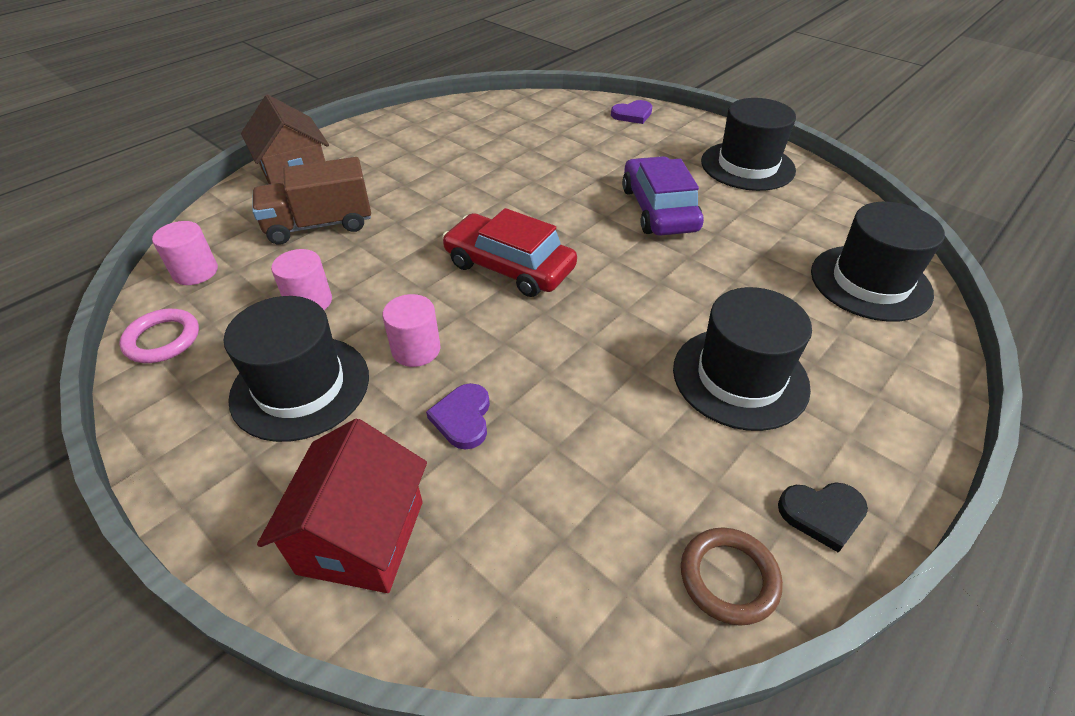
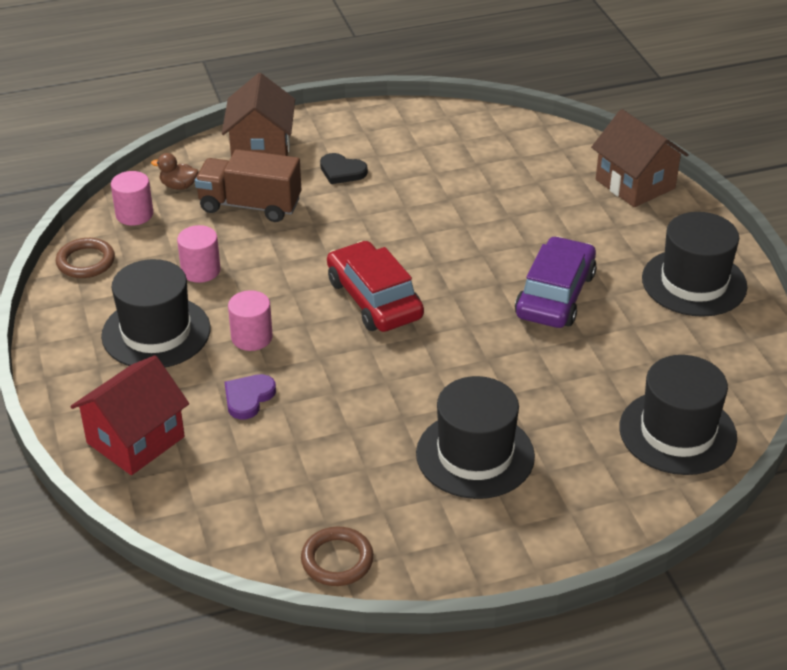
camera: 30 degrees right, 5 degrees down
pink ring [119,309,199,363] -> brown ring [56,238,115,278]
purple heart [611,100,652,124] -> brown house [591,109,689,207]
black heart [778,482,868,553] -> black heart moved to [320,153,368,184]
none -> brown duck [151,153,199,190]

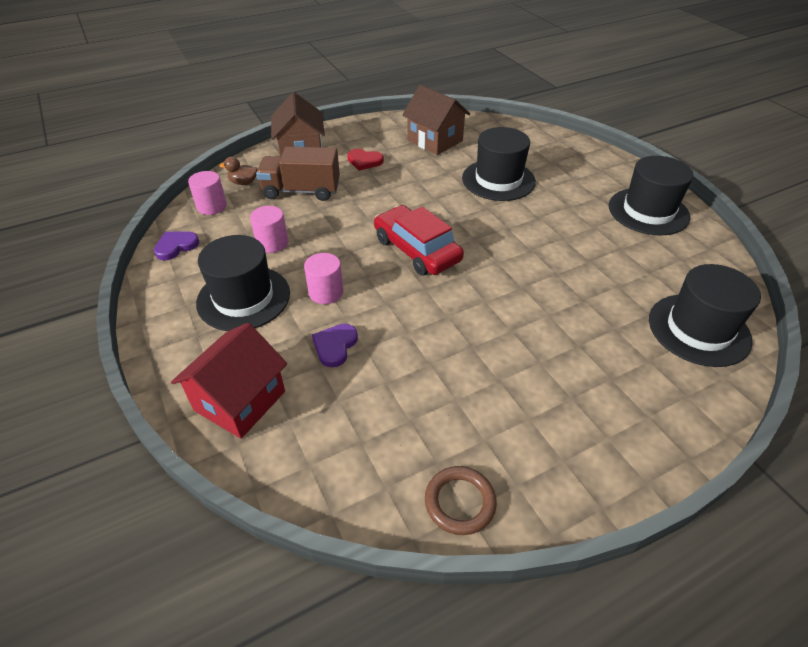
camera: 10 degrees left, 5 degrees up
brown ring [56,238,115,278] -> purple heart [154,231,199,260]
black heart [320,153,368,184] -> red heart [347,149,384,171]
black hat [416,376,535,499] -> black hat moved to [462,127,536,201]
purple car [515,236,597,328] -> none
brown house [591,109,689,207] -> brown house moved to [402,85,470,155]

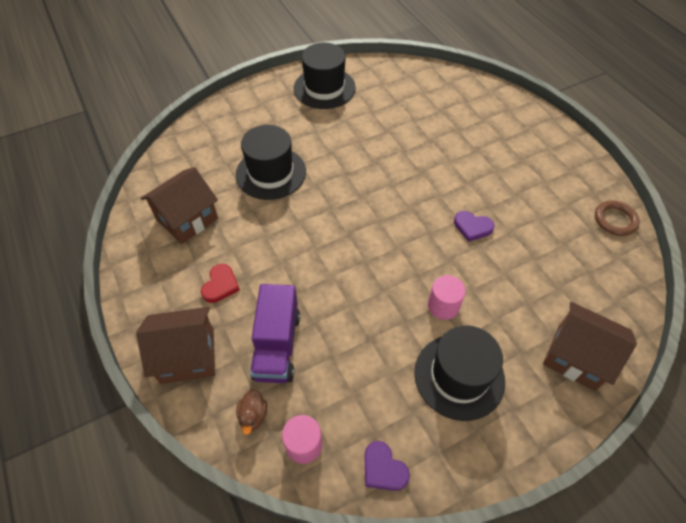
camera: 90 degrees left, 10 degrees up
red house [171,323,287,439] -> brown house [543,302,637,391]
pink cylinder [250,206,288,253] -> none
brown truck [256,147,340,201] -> purple truck [250,284,300,383]
purple heart [312,324,358,367] -> purple heart moved to [454,211,495,242]
red car [374,205,464,276] -> none
black hat [649,264,761,367] -> none

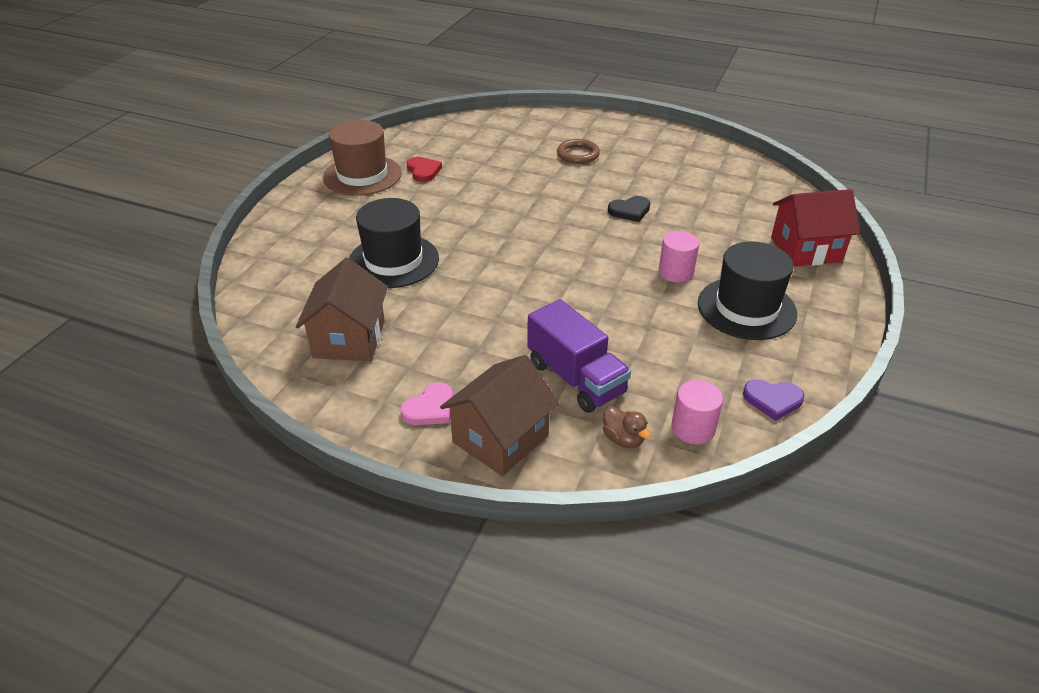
camera: 40 degrees left, 15 degrees down
red heart [201,264,240,303] -> red heart moved to [407,157,442,182]
black hat [294,43,356,109] -> brown hat [323,120,402,196]
purple heart [454,211,495,242] -> black heart [608,196,650,222]
brown house [543,302,637,391] -> red house [771,189,860,267]
brown ring [595,200,640,236] -> brown ring moved to [557,139,600,164]
none -> pink heart [400,383,453,425]

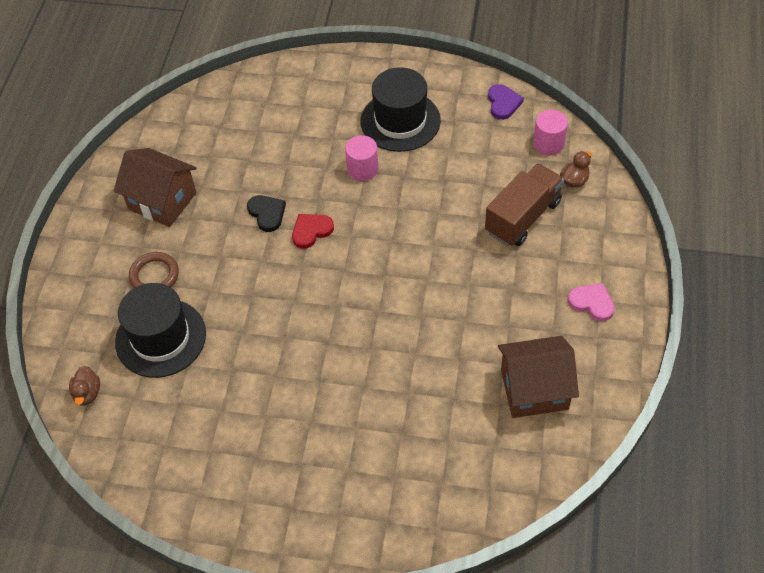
camera: 100 degrees left, 15 degrees up
brown hat [323,120,402,196] -> none
black hat [349,198,439,288] -> black hat moved to [115,283,206,378]
red heart [407,157,442,182] -> red heart moved to [292,214,334,249]
brown house [440,355,560,476] -> brown house moved to [114,148,196,227]
purple truck [527,299,631,413] -> brown truck [485,163,564,246]
red house [771,189,860,267] -> none
none -> brown duck [69,366,100,406]

